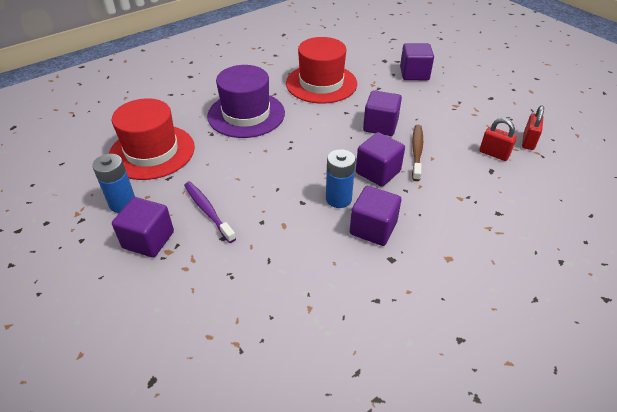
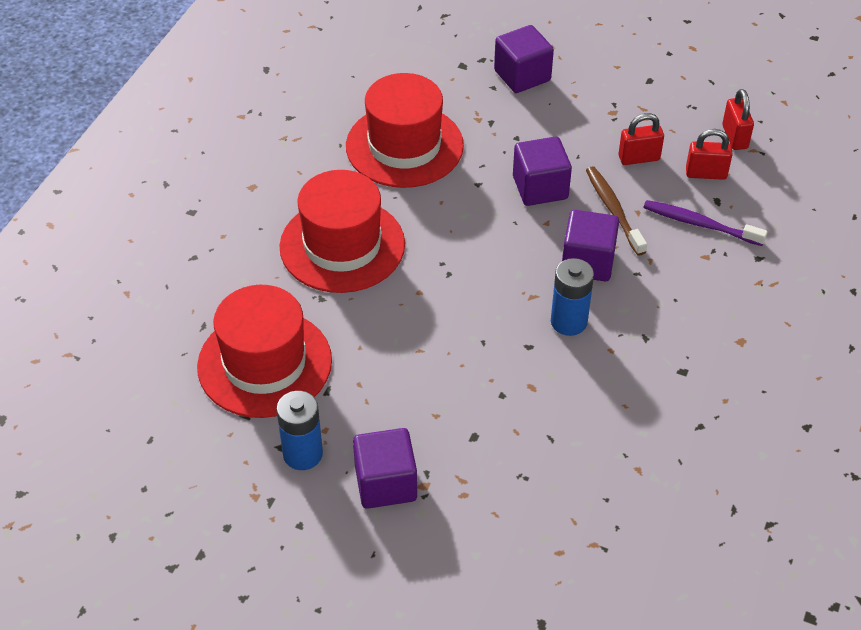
camera: 30 degrees left, 5 degrees up
purple toothbrush [184,182,236,243] -> purple toothbrush moved to [643,200,768,246]
purple hat [207,65,285,138] -> red hat [280,170,405,293]
purple cube [350,186,401,246] -> none
none -> red padlock [618,113,664,165]

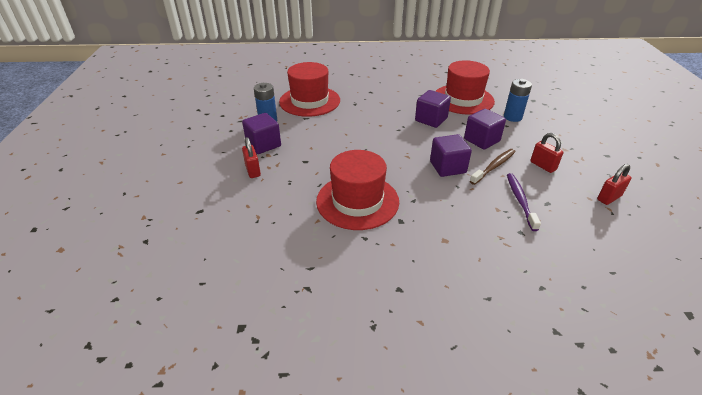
camera: 65 degrees right, 10 degrees down
red hat [280,170,405,293] -> red hat moved to [316,150,399,230]
purple cube [494,25,554,93] -> purple cube moved to [415,90,451,128]
blue battery [551,258,594,336] -> blue battery moved to [504,79,532,122]
red padlock [686,129,733,180] -> red padlock moved to [242,137,261,178]

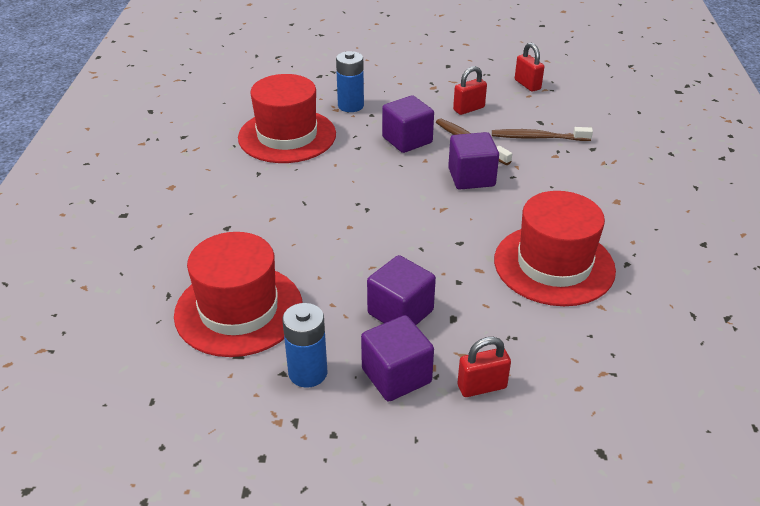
camera: 85 degrees left, 0 degrees up
purple cube [415,90,451,128] -> purple cube moved to [367,255,436,325]
purple toothbrush [507,173,541,231] -> brown toothbrush [492,127,593,141]

